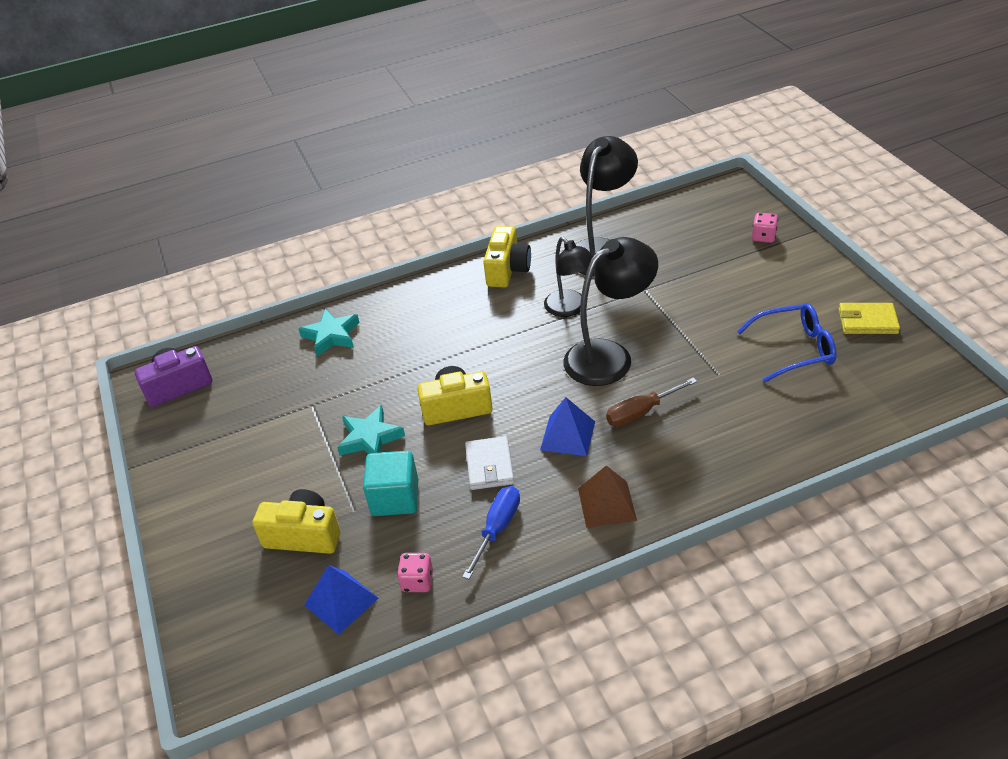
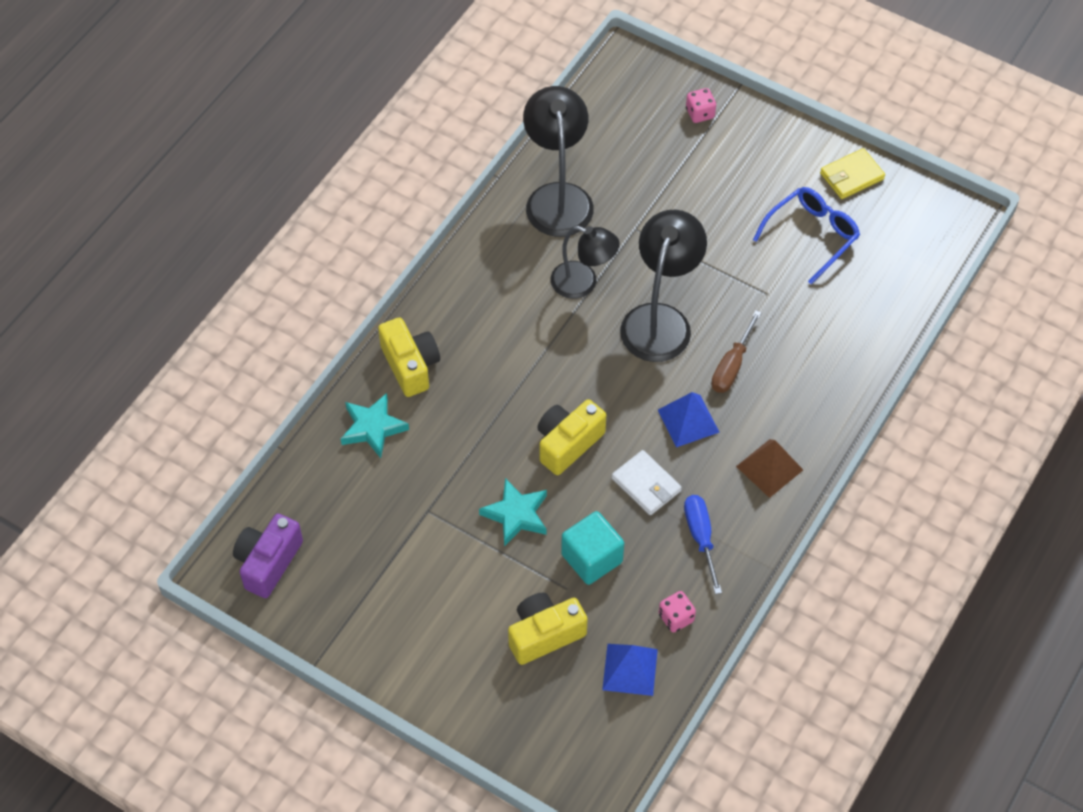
camera: 40 degrees left, 15 degrees up
yellow camera [483,226,531,288] -> yellow camera moved to [378,317,440,397]

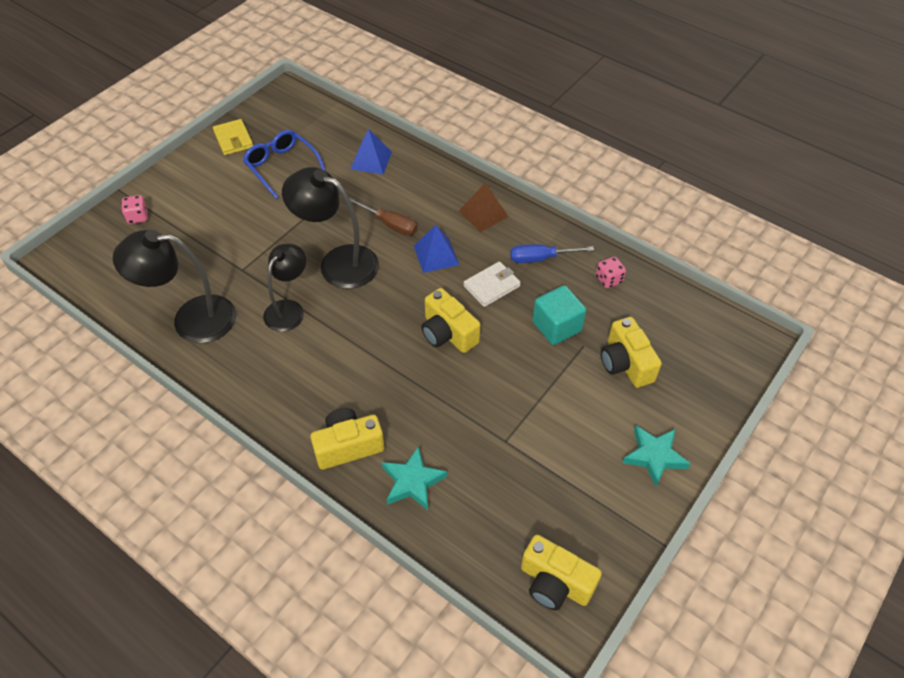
camera: 85 degrees left, 5 degrees down
purple camera [233,513,303,598] -> yellow camera [521,535,602,610]
turquoise star [479,478,547,547] -> turquoise star moved to [622,426,691,487]
blue pyramid [602,644,658,696] -> blue pyramid moved to [351,129,392,174]

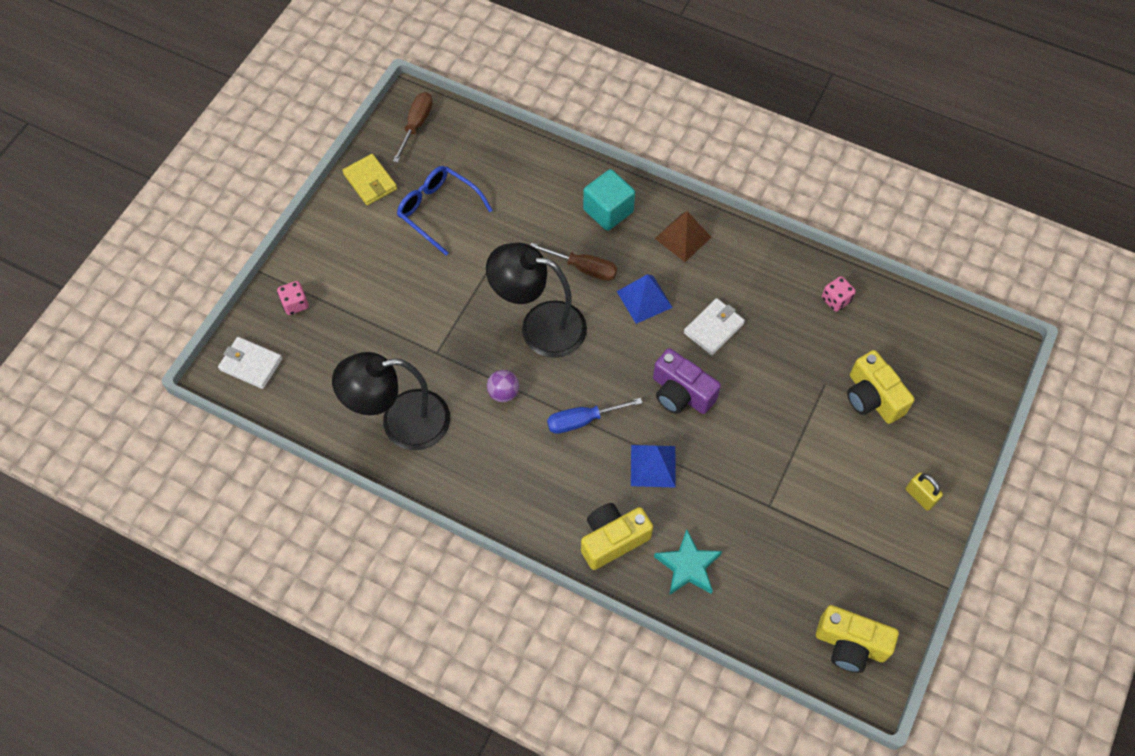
camera: 10 degrees left, 10 degrees up
black lamp [263,244,306,332] -> purple ball [487,370,519,402]
blue pyramid [351,129,392,174] -> blue pyramid moved to [631,445,676,488]
yellow camera [421,288,480,353] -> purple camera [653,348,721,414]
blue screwdriver [510,244,594,263] -> blue screwdriver moved to [547,398,643,434]
turquoise cube [532,285,586,345] -> turquoise cube moved to [583,169,635,231]
turquoise star [622,426,691,487] -> yellow padlock [906,472,943,511]
none -> white wallet [218,337,283,389]
none -> brown screwdriver [393,92,433,163]

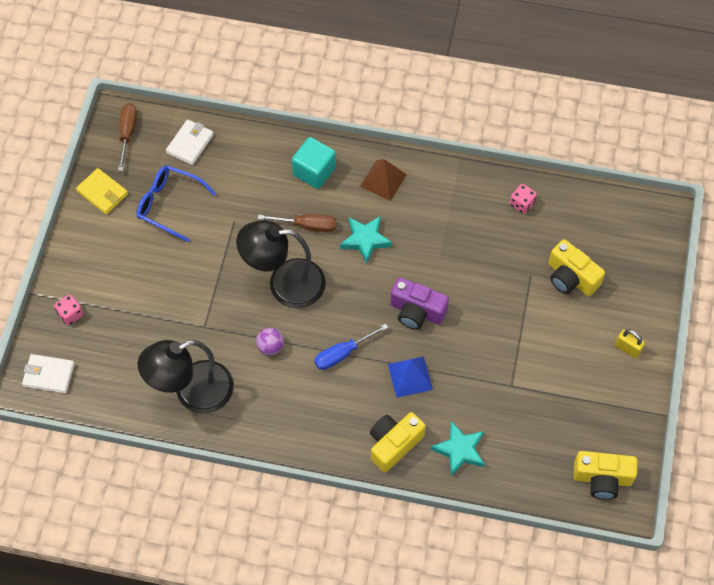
camera: 15 degrees left, 0 degrees up
blue pyramid [617,274,673,324] -> turquoise star [340,216,392,264]
white wallet [684,298,745,355] -> white wallet moved to [166,120,214,165]

